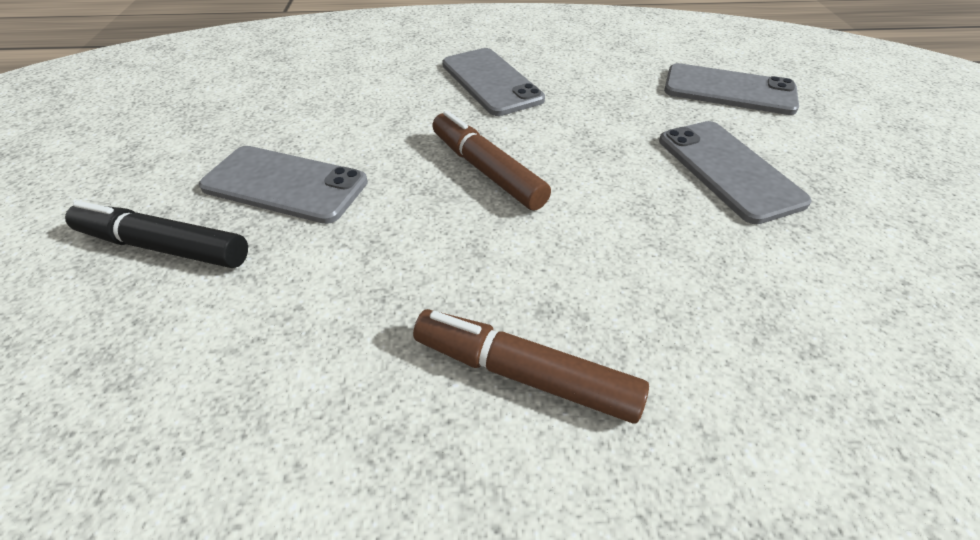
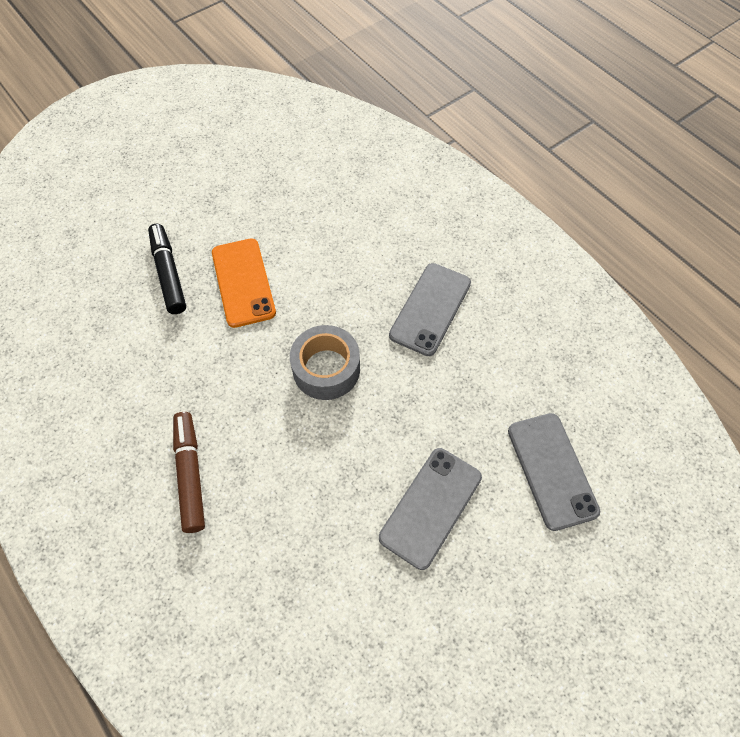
camera: 55 degrees right, 15 degrees up
grey phone [199,146,368,224] -> orange phone [212,238,276,328]
brown marker [432,111,551,211] -> grey tape [290,325,360,400]

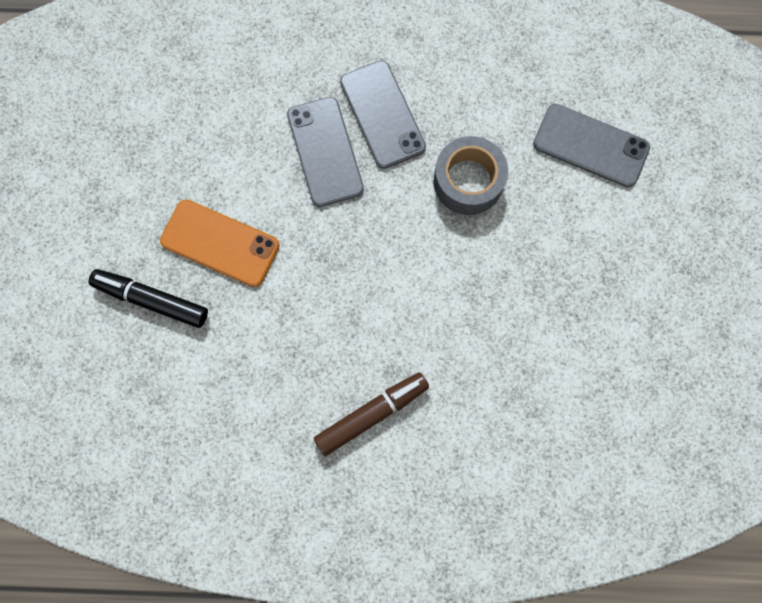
camera: 50 degrees left, 15 degrees up
brown marker [173,412,205,533] -> brown marker turned 120 degrees clockwise [314,372,429,456]
grey tape [290,325,360,400] -> grey tape moved to [434,136,508,215]
grey phone [379,448,482,570] -> grey phone moved to [287,97,364,207]

